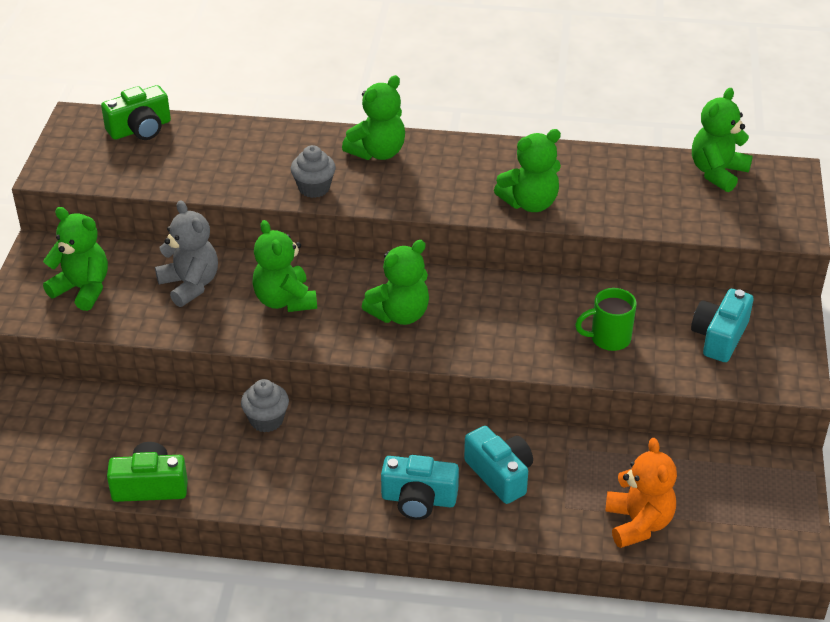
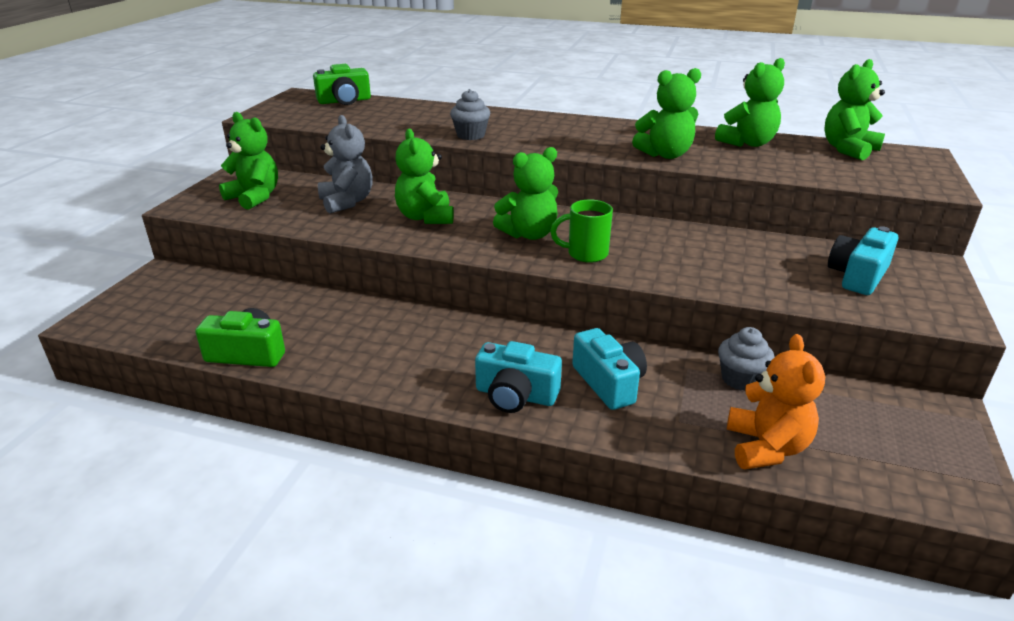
camera: 10 degrees right, 10 degrees down
grey cupcake [241,379,289,432] -> grey cupcake moved to [718,327,774,390]
green teddy bear [342,75,405,160] -> green teddy bear moved to [715,58,785,147]
green mug [575,288,637,351] -> green mug moved to [550,199,613,263]

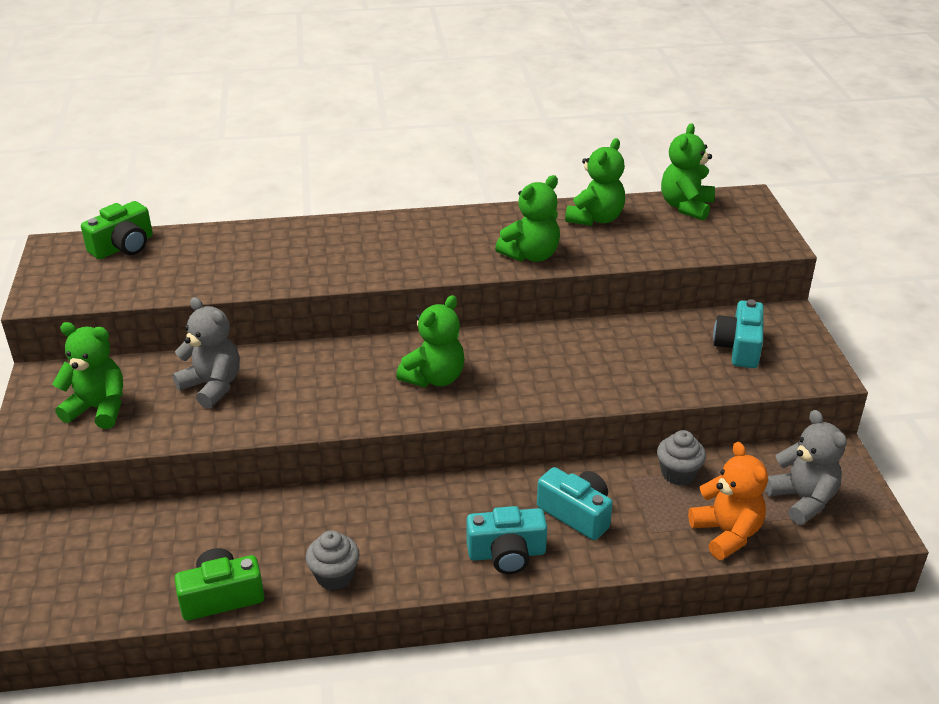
camera: 25 degrees left, 5 degrees up
green teddy bear [395,129,454,224] -> none
grey cupcake [450,89,490,140] -> grey cupcake moved to [306,530,360,590]
green mug [550,199,613,263] -> none
none -> grey teddy bear [765,410,847,525]

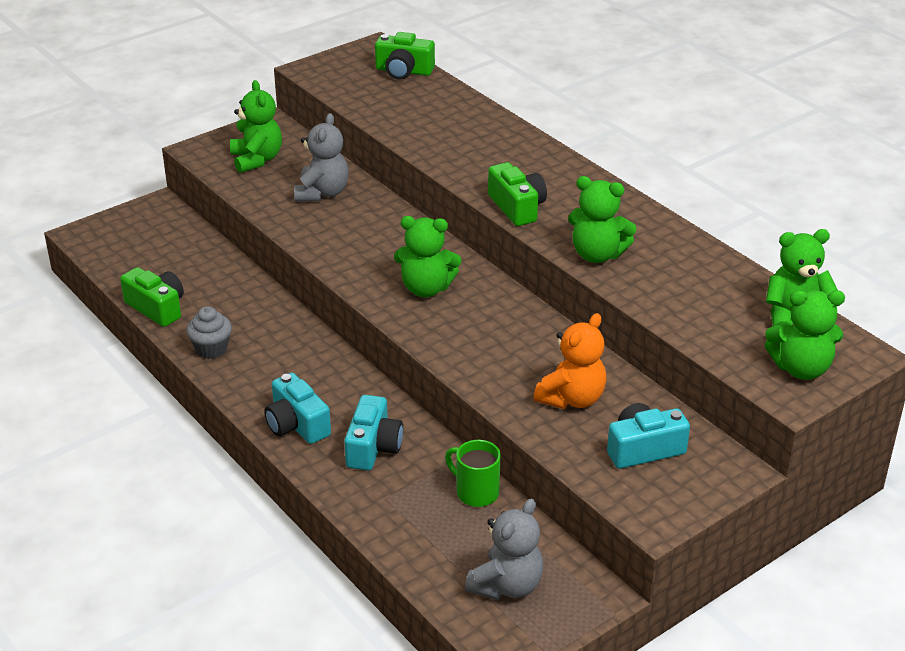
camera: 60 degrees right, 0 degrees up
green teddy bear [565,138,625,226] -> green teddy bear moved to [765,290,845,380]
grey cupcake [657,430,706,485] -> green mug [445,440,501,507]
orange teddy bear [688,442,768,560] -> orange teddy bear moved to [534,313,607,409]
none -> green camera [488,162,547,226]

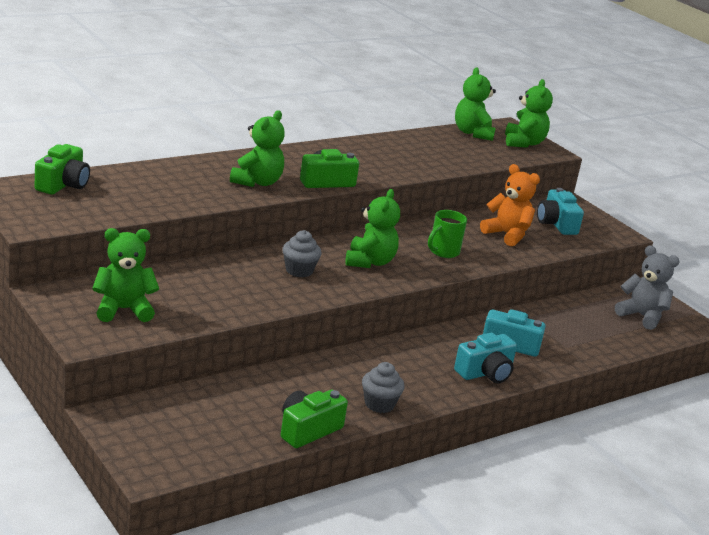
camera: 90 degrees left, 10 degrees down
grey teddy bear [294,113,349,202] -> none
green mug [445,440,501,507] -> green mug moved to [428,210,467,258]
green teddy bear [568,176,637,263] -> green teddy bear moved to [230,110,285,187]
none -> grey cupcake [282,230,322,277]

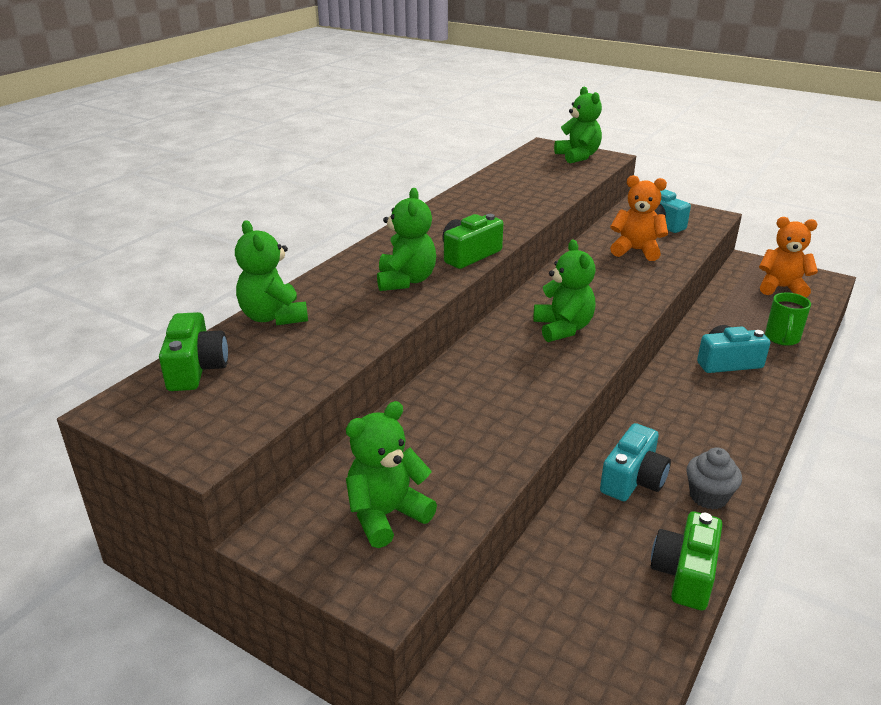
camera: 20 degrees left, 5 degrees up
grey cupcake [282,230,322,277] -> none
green mug [428,210,467,258] -> green mug moved to [765,293,811,346]
turquoise camera [454,333,517,384] -> turquoise camera moved to [600,423,671,501]
green teddy bear [455,67,496,141] -> green teddy bear moved to [235,220,308,326]
grey teddy bear [615,245,680,330] -> orange teddy bear [759,217,818,297]

